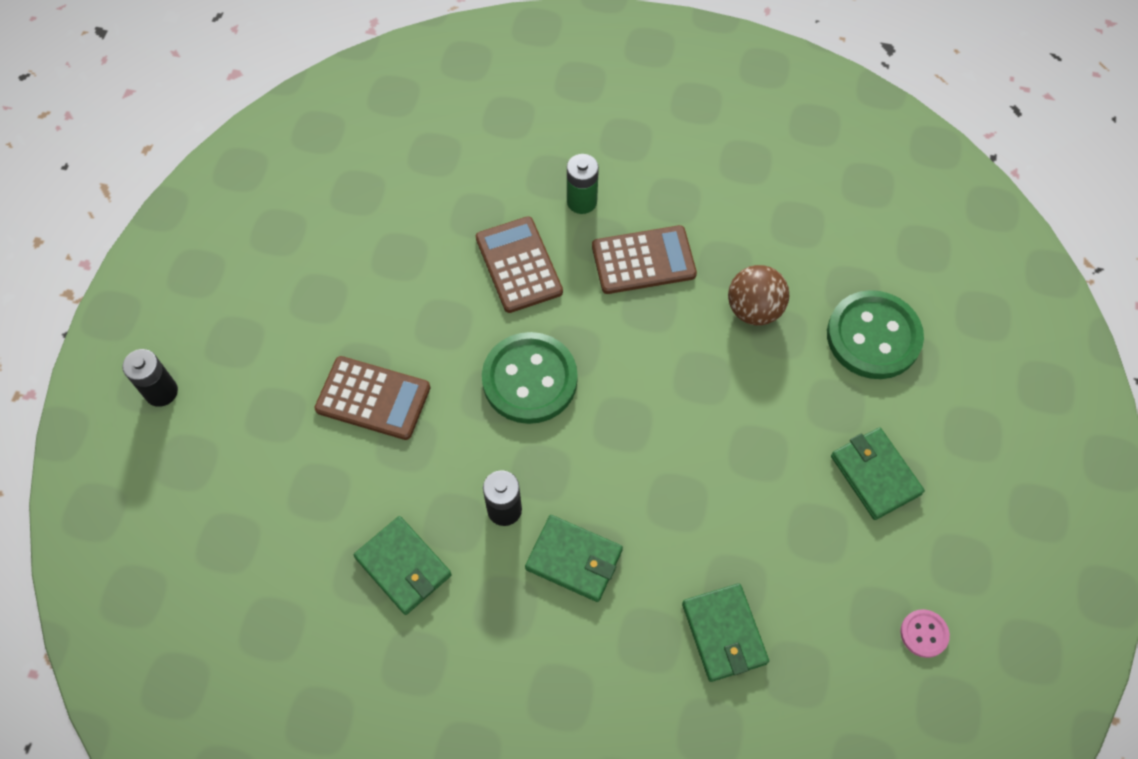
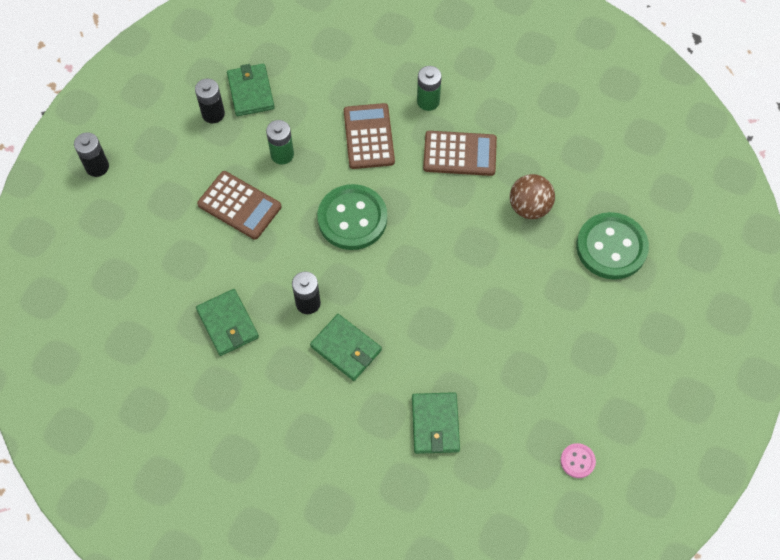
camera: 15 degrees right, 0 degrees up
green wallet [831,427,925,520] -> green wallet moved to [227,64,275,116]
none -> black battery [195,79,225,123]
none -> green battery [266,120,294,164]

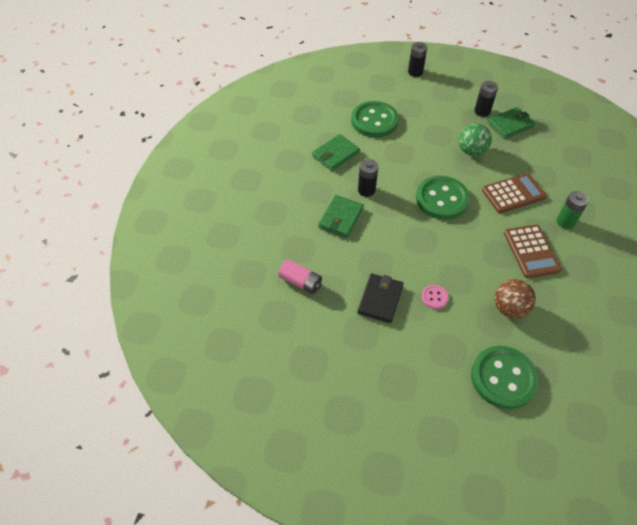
camera: 75 degrees right, 10 degrees down
brown calculator [197,171,282,240] -> none
green battery [266,120,294,164] -> green ball [459,124,492,156]
green wallet [412,392,460,454] -> pink battery [278,259,322,294]
pink button [561,443,596,478] -> pink button moved to [421,285,448,309]
none -> green button [351,101,399,137]
none -> black wallet [357,273,404,323]

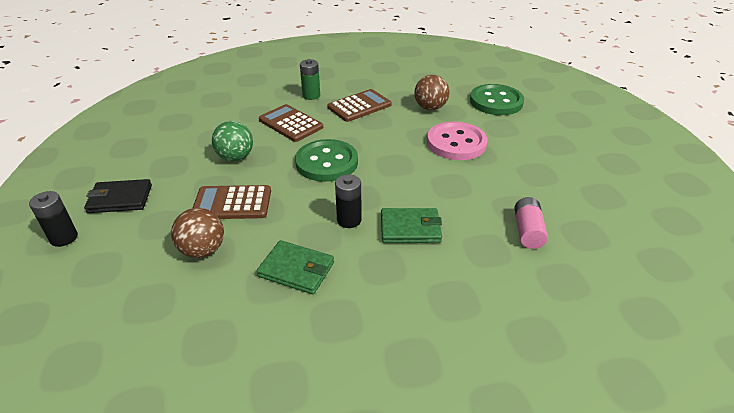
camera: 115 degrees left, 15 degrees down
green button [351,101,399,137] -> brown ball [171,208,224,258]
black wallet [357,273,404,323] -> black wallet moved to [84,179,152,213]
pink button [421,285,448,309] -> pink button [427,122,487,160], size x2.23
black battery [474,81,498,117] -> none
green wallet [487,107,535,139] -> none
none -> brown calculator [193,185,271,219]

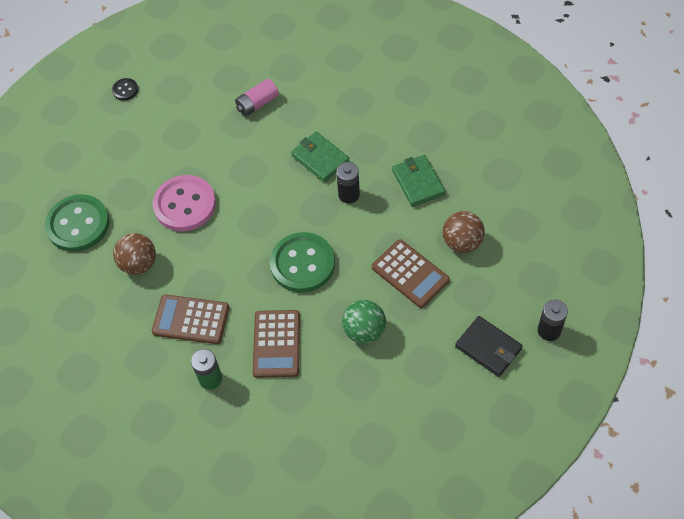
camera: 130 degrees left, 20 degrees up
none -> black button [112,78,138,100]

